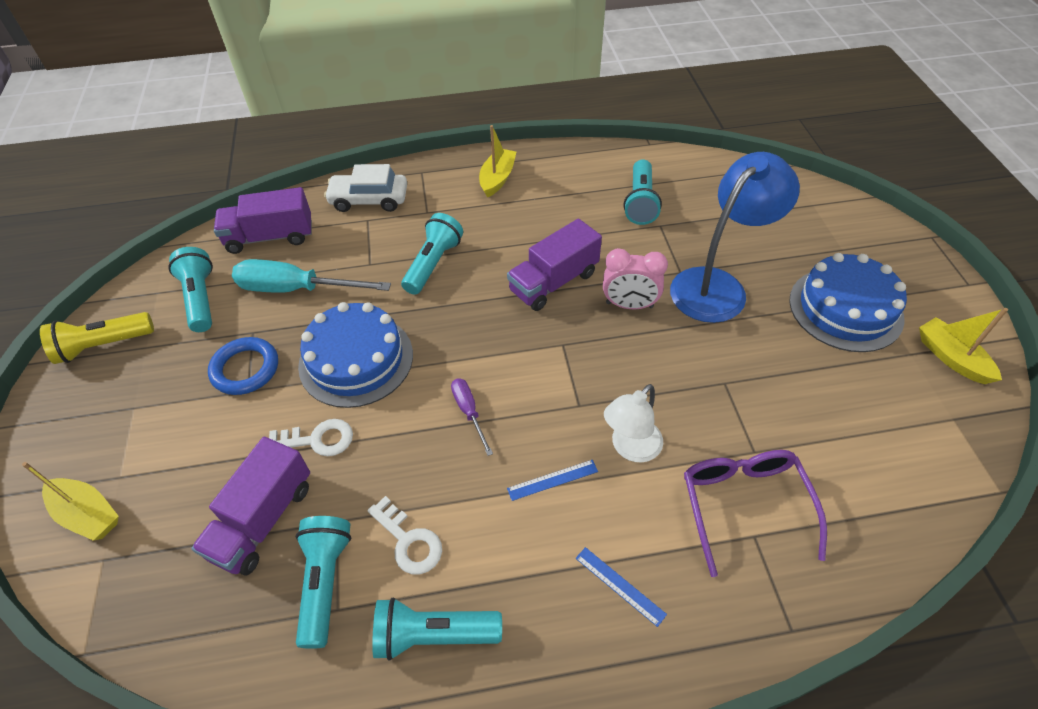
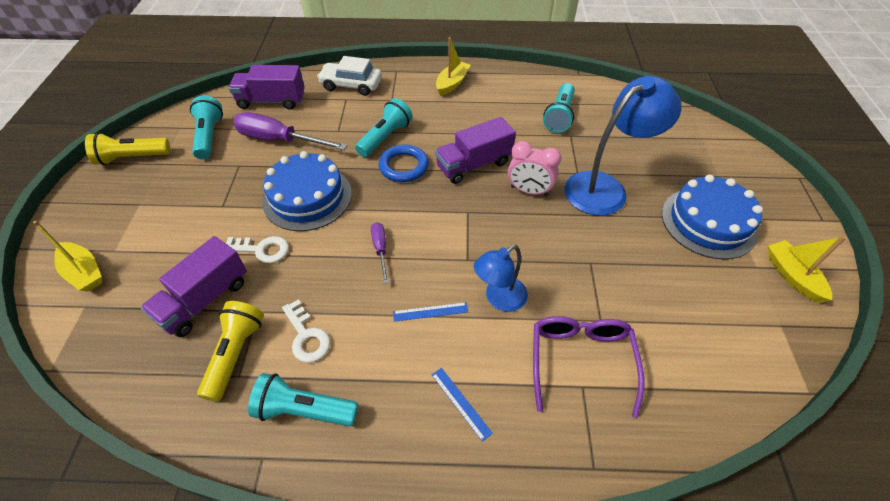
camera: 10 degrees right, 0 degrees up
blue ring [208,337,278,395] -> blue ring moved to [379,144,429,182]
turquoise screwdriver [232,259,391,293] -> purple screwdriver [233,112,347,150]
turquoise flashlight [296,516,351,649] -> yellow flashlight [197,301,264,402]
white lamp [604,384,663,462] -> blue lamp [474,245,528,312]

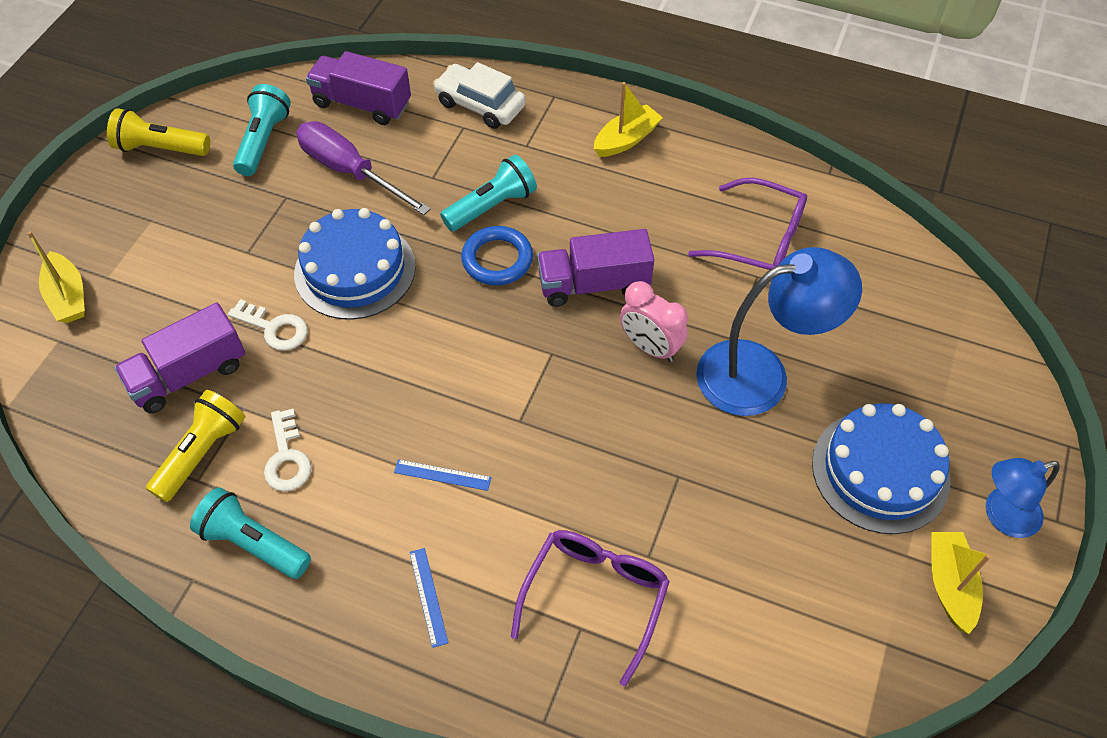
camera: 20 degrees right, 5 degrees up
purple screwdriver [371,222,389,284] -> none
blue lamp [474,245,528,312] -> blue lamp moved to [985,458,1060,538]
turquoise flashlight [543,83,575,133] -> purple glasses [688,178,807,270]

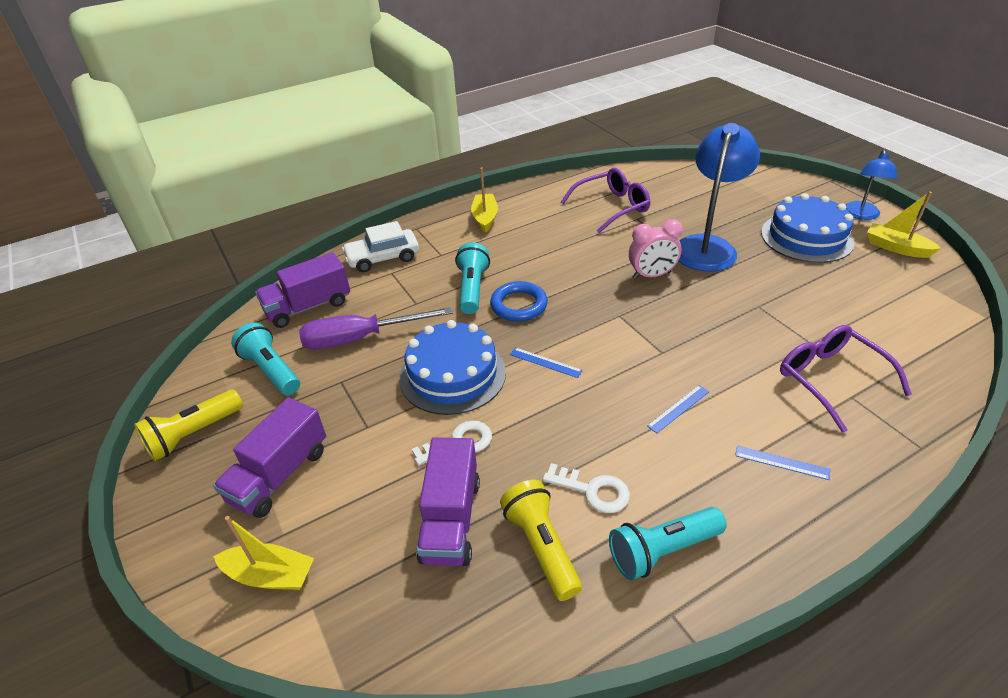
camera: 50 degrees left, 15 degrees down
purple truck [537,229,654,307] -> purple truck moved to [213,397,326,518]
none -> blue ruler [510,347,583,378]

